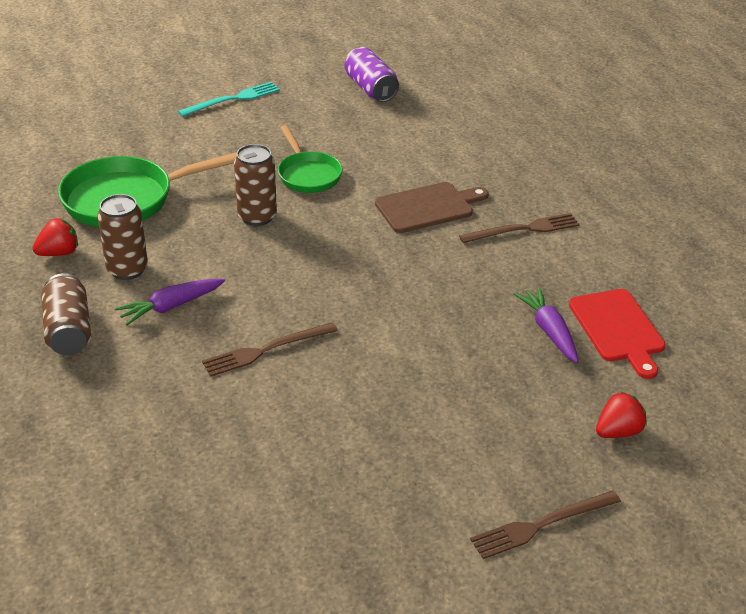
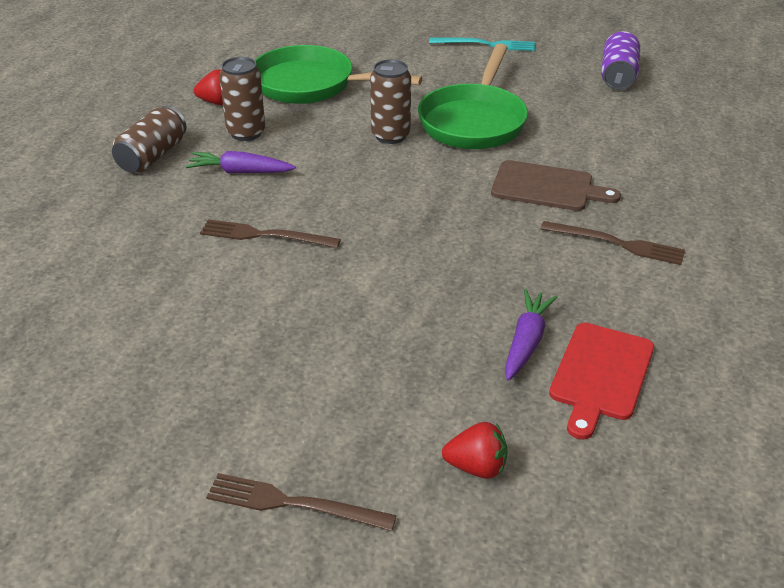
camera: 40 degrees right, 0 degrees up
green pan [278,125,343,193] -> green pan [418,43,528,149], size x1.64

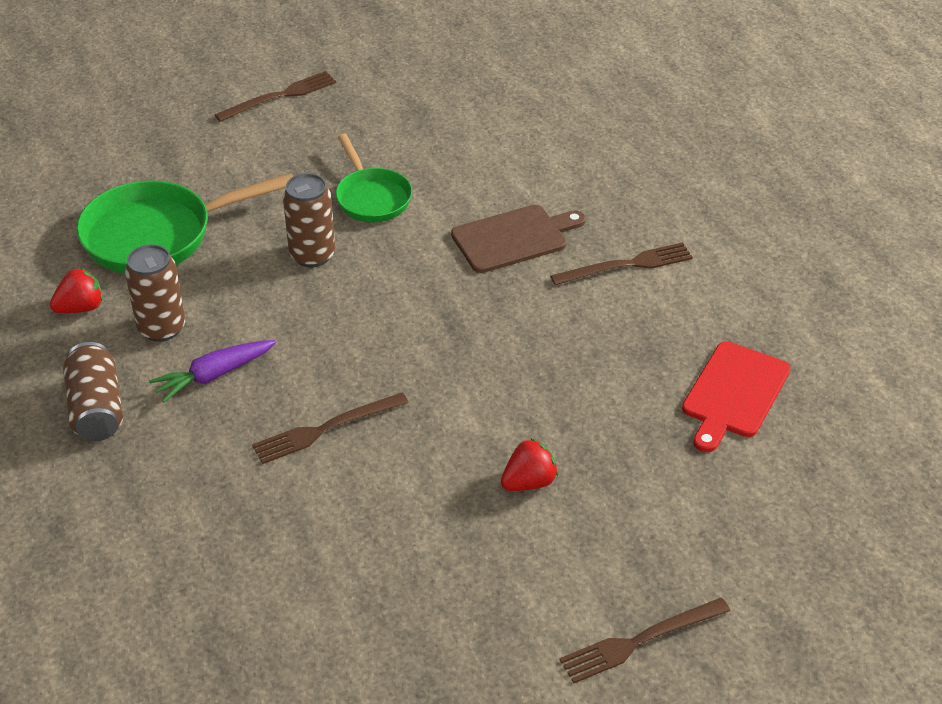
camera: 40 degrees left, 5 degrees up
green pan [418,43,528,149] -> green pan [335,134,412,222], size x0.61
turquoise fork [429,38,535,51] -> brown fork [215,71,336,122]
red strawberry [442,422,508,479] -> red strawberry moved to [501,438,558,491]
purple carrot [505,289,558,381] -> none
red cutting board [549,323,654,440] -> red cutting board turned 45 degrees clockwise [682,341,791,452]
purple can [601,31,640,90] -> none

